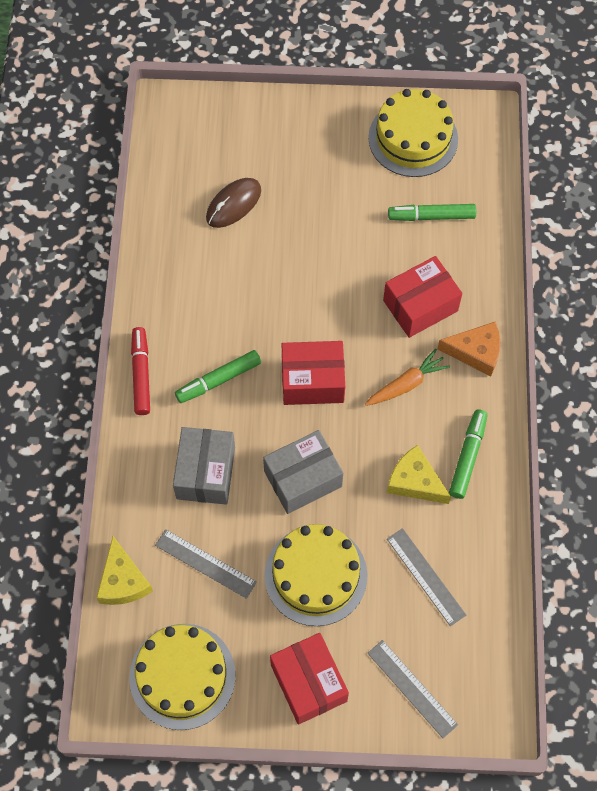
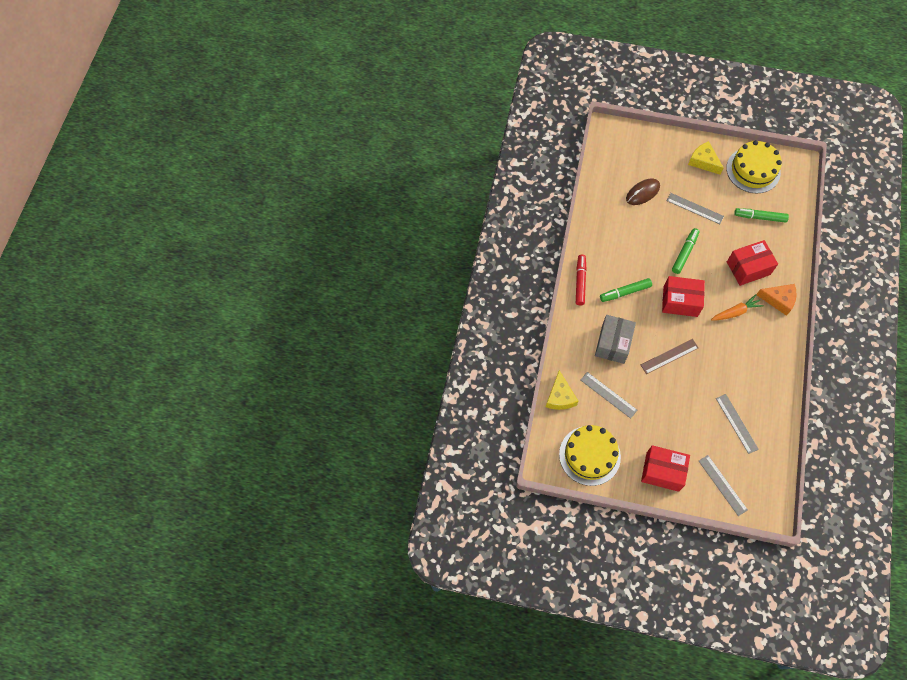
camera: 10 degrees right, 0 degrees up
grey box [263,430,343,514] -> brown ruler [640,339,698,374]
yellow cake [264,524,367,626] -> none
red box [270,633,349,725] -> red box turned 60 degrees counterclockwise [641,445,690,492]
yellow cheese [387,445,451,504] -> yellow cheese moved to [688,141,724,175]
green marker [449,409,488,499] -> green marker moved to [672,228,699,274]
none -> grey ruler [667,193,724,224]

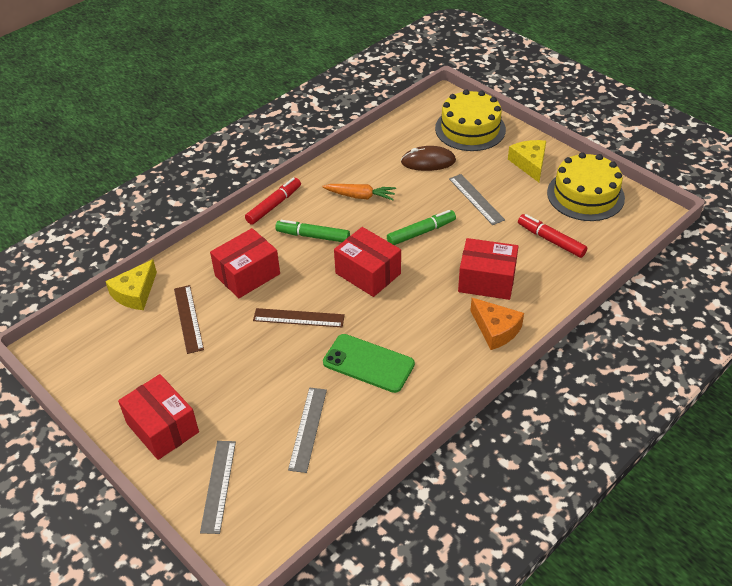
camera: 35 degrees right, 20 degrees down
yellow cake [559,425,621,486] -> yellow cake moved to [435,89,506,151]
grey ruler [581,372,637,419] -> brown ruler [174,285,204,354]
grey box [595,315,636,364] -> red box [210,228,280,298]
orange carrot [711,294,764,321] -> orange carrot moved to [322,184,396,200]
green marker [734,208,789,223] -> red marker [518,214,587,258]
none -> green phone [323,334,415,393]

